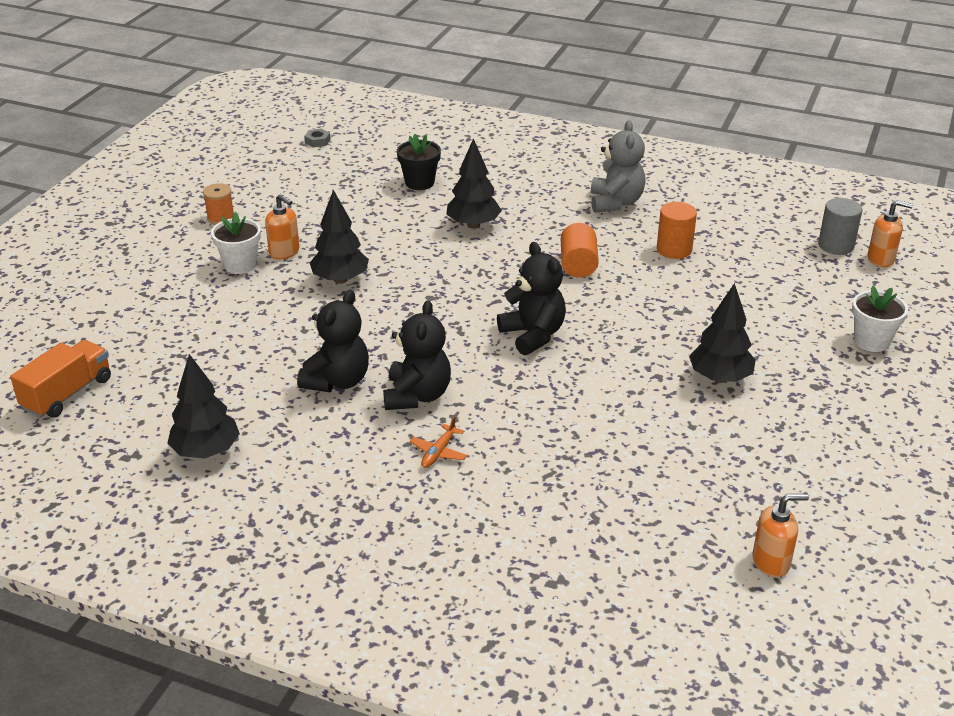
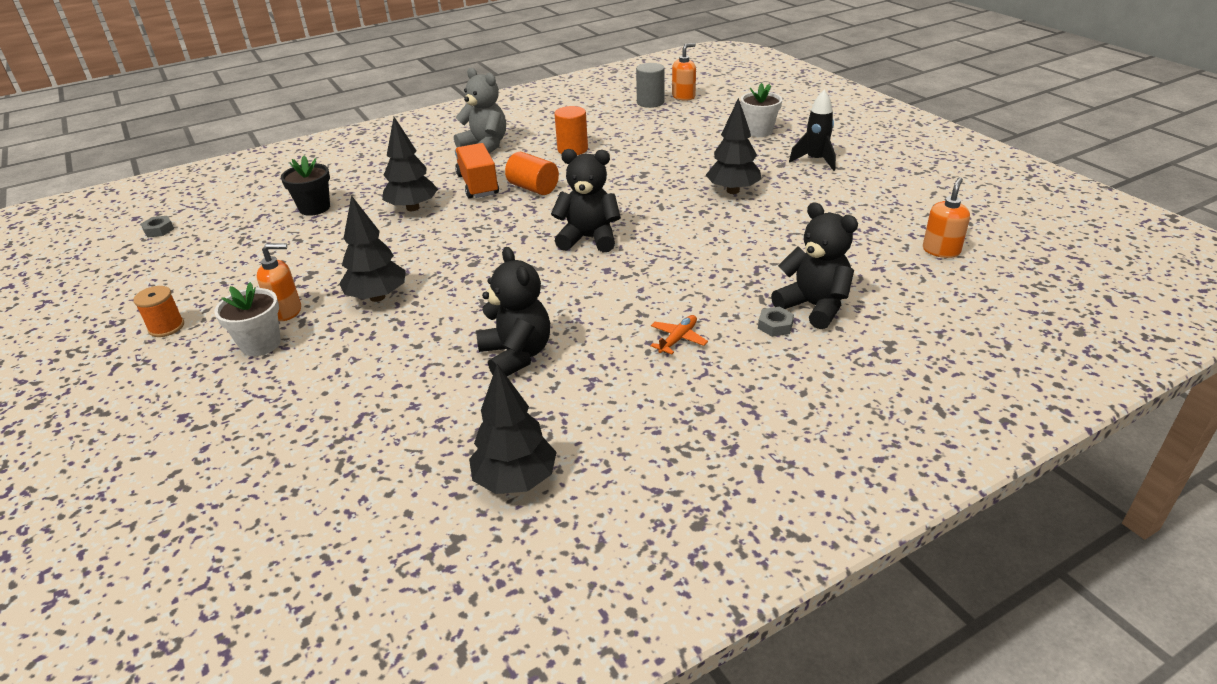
camera: 50 degrees left, 0 degrees up
orange truck [10,340,111,418] -> orange truck moved to [455,143,499,199]
black teddy bear [383,300,451,410] -> black teddy bear moved to [771,202,858,329]
orange plane [410,416,467,468] -> orange plane turned 120 degrees counterclockwise [650,315,708,354]
none -> grey nut [758,307,794,337]
none -> black rocket [789,90,836,171]

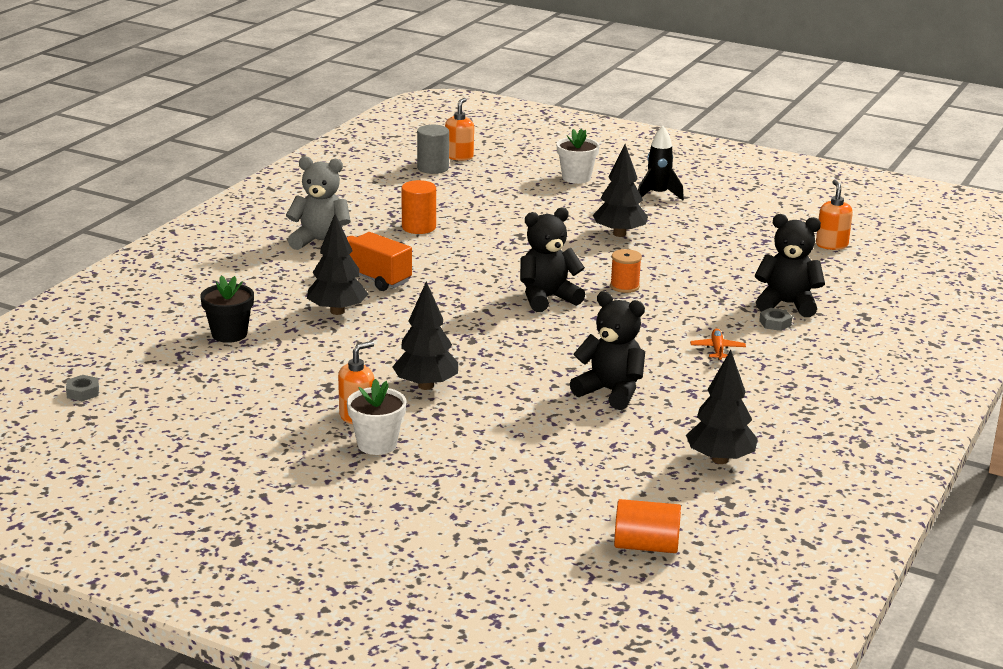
camera: 35 degrees left, 10 degrees down
orange spool [133,286,184,337] -> orange spool moved to [610,249,642,293]
orange cylinder [505,152,559,195] -> orange cylinder moved to [614,499,681,553]

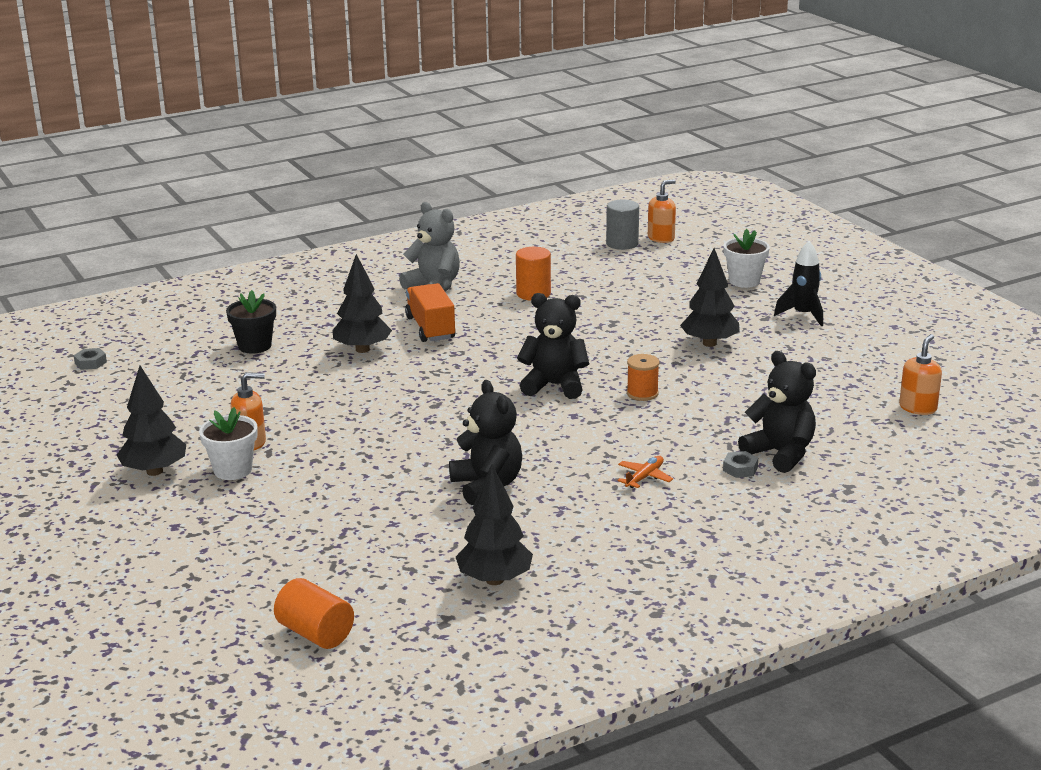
camera: 35 degrees right, 0 degrees up
black tree [392,281,458,390] -> black tree moved to [117,366,186,476]

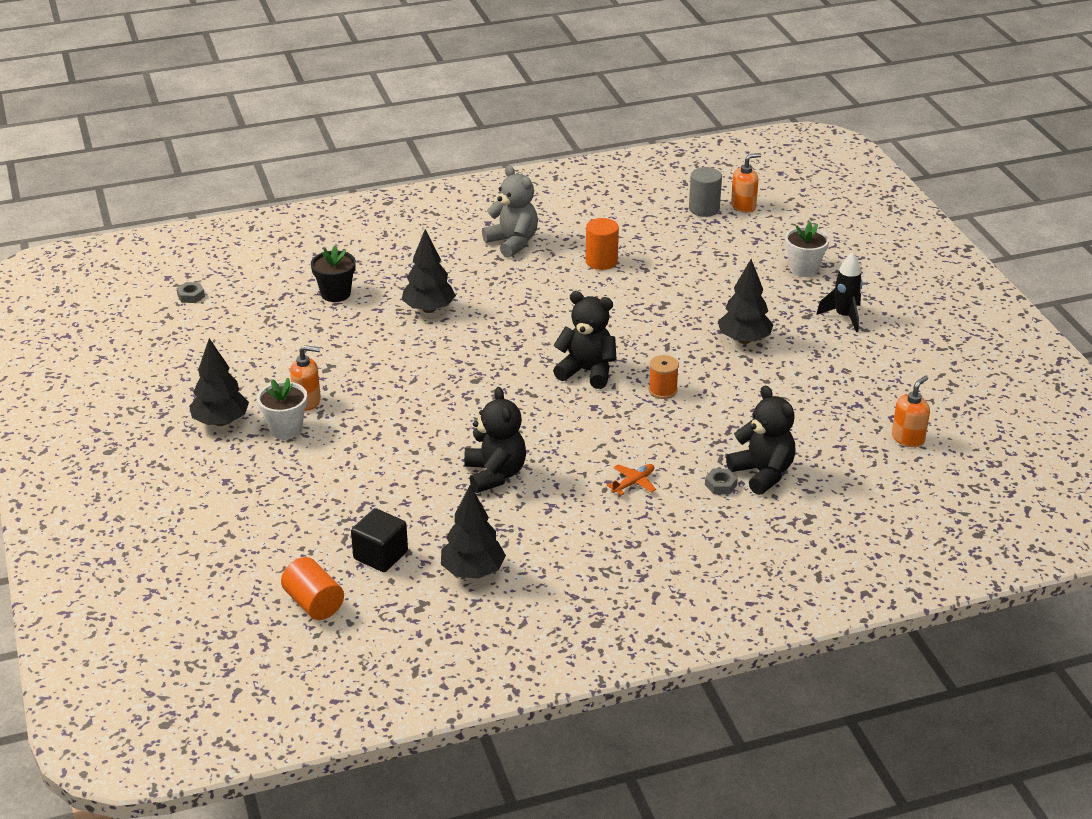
camera: 10 degrees right, 10 degrees up
orange truck [405,283,456,342] -> none
none -> black cube [351,508,408,572]

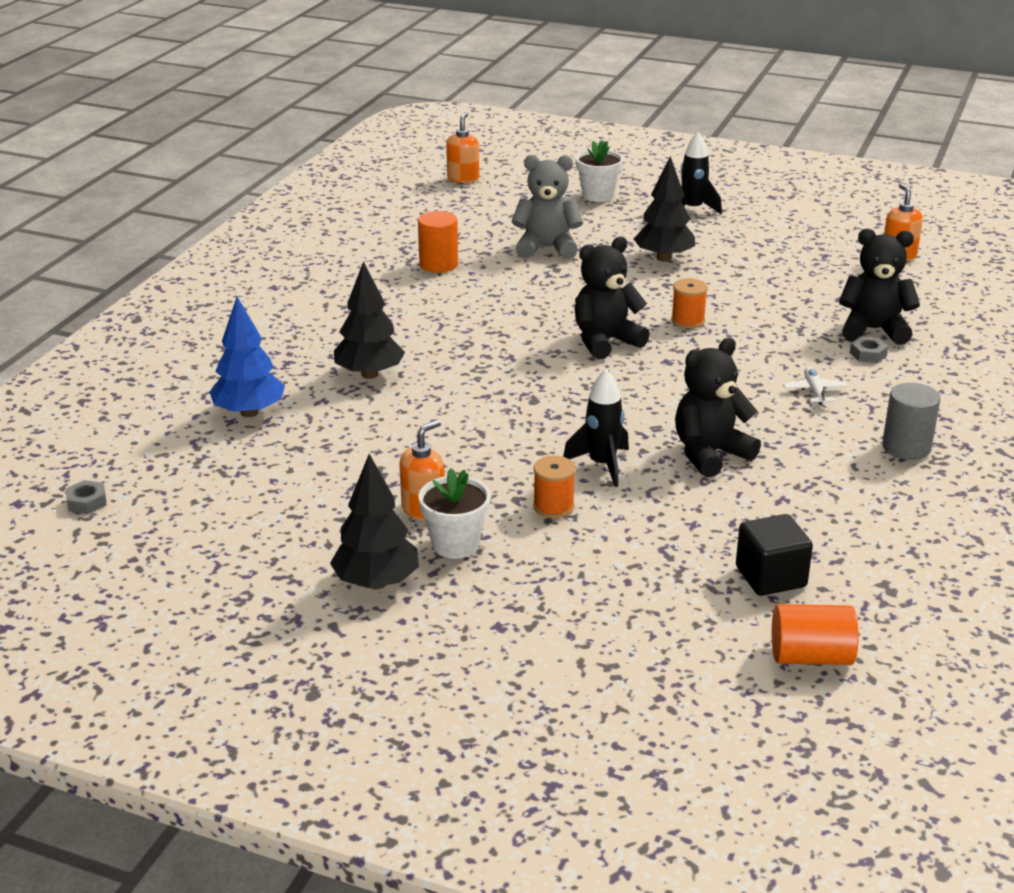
camera: 50 degrees left, 5 degrees down
black flower pot [311,246,356,302] -> blue tree [210,297,285,417]
black tree [441,485,506,579] -> none
black teddy bear [464,387,526,493] -> black teddy bear turned 60 degrees counterclockwise [675,338,761,478]
grey teddy bear [482,165,538,258] -> grey teddy bear moved to [512,155,583,259]
orange plane [606,464,656,495] -> white plane [783,366,847,405]
grey cylinder [689,167,722,217] -> grey cylinder moved to [882,383,940,460]
none -> orange spool [533,456,576,518]
none -> black rocket [563,369,629,487]

